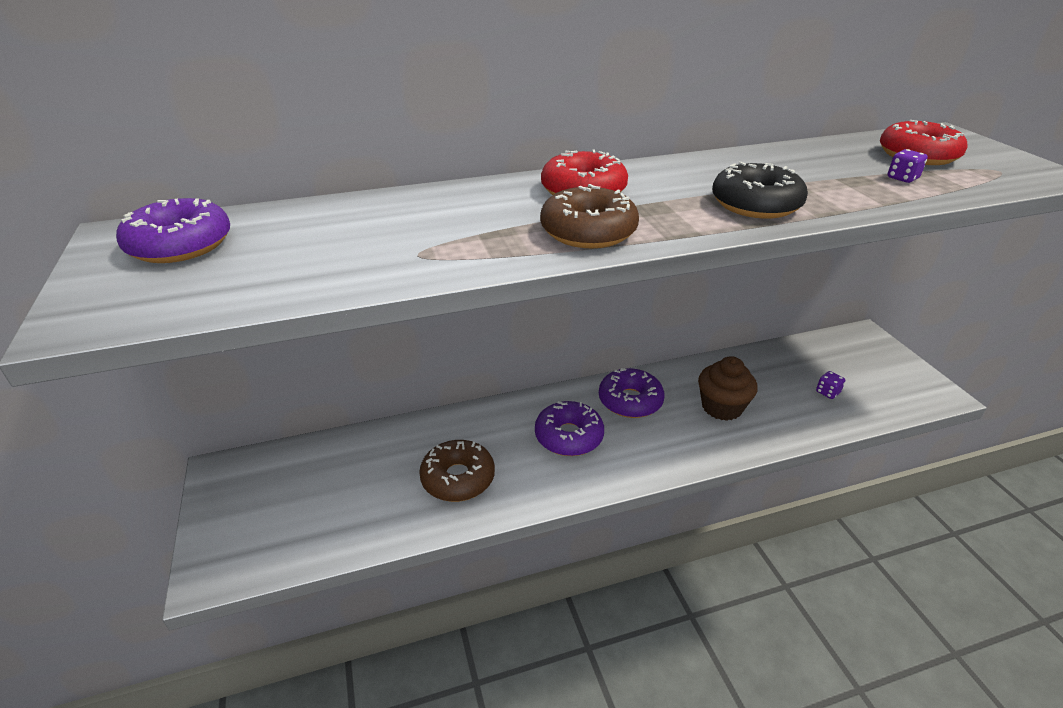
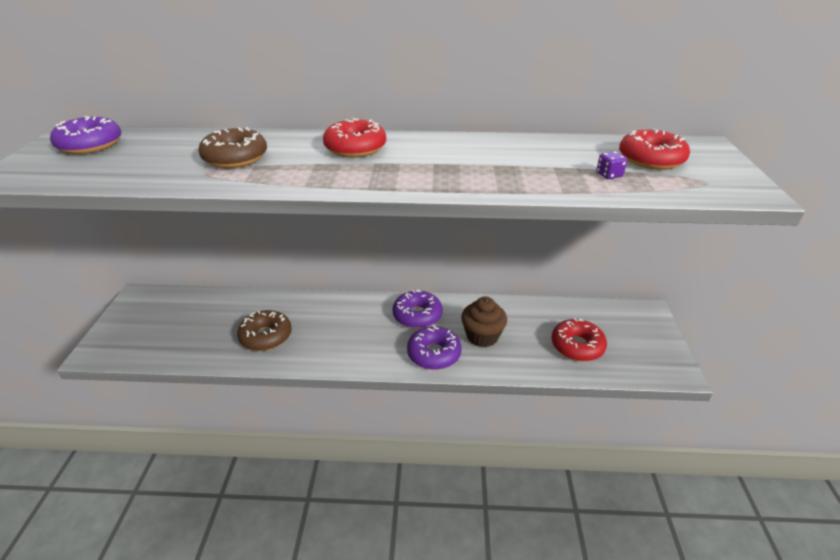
camera: 20 degrees right, 0 degrees up
purple donut [535,401,604,456] -> purple donut moved to [407,325,462,370]
brown donut [540,184,639,248] -> brown donut moved to [198,127,267,168]
black donut [712,162,808,219] -> none
purple dice [816,371,845,399] -> red donut [551,318,607,361]

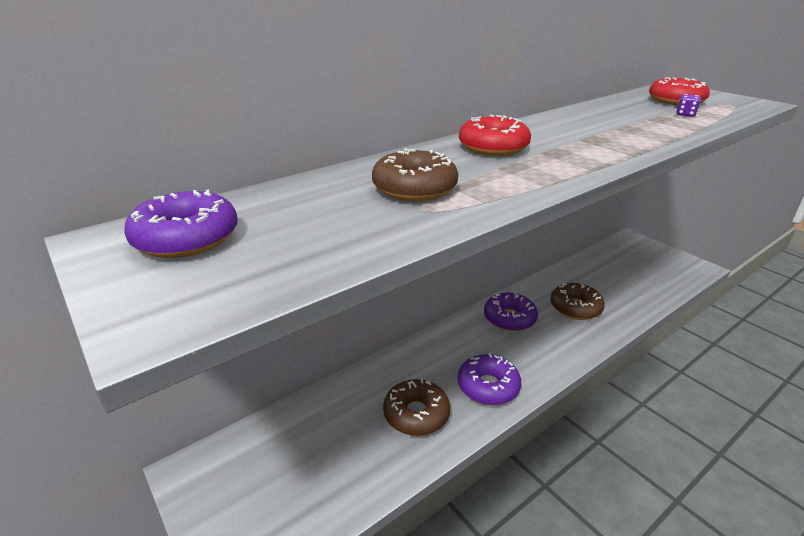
camera: 40 degrees left, 5 degrees down
purple donut [407,325,462,370] -> purple donut moved to [458,353,521,405]
brown cupcake [461,297,507,347] -> brown donut [550,283,605,320]
red donut [551,318,607,361] -> none

